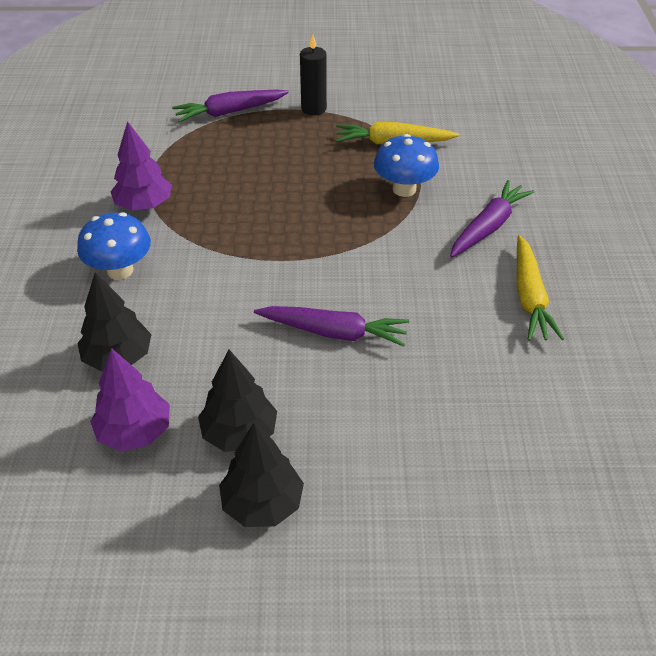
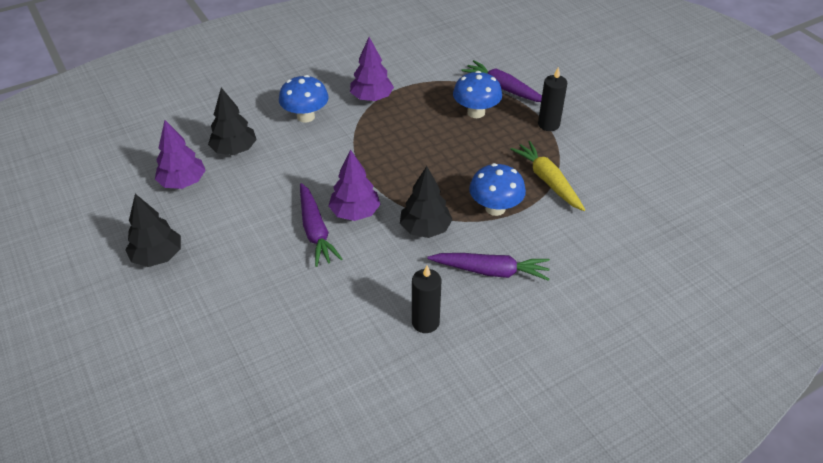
camera: 60 degrees right, 0 degrees up
black tree [198,350,277,452] -> black tree moved to [400,166,452,238]
yellow carrot [516,235,564,341] -> black candle [412,266,442,333]
none -> purple tree [329,149,380,221]
none -> blue mushroom [453,71,502,118]

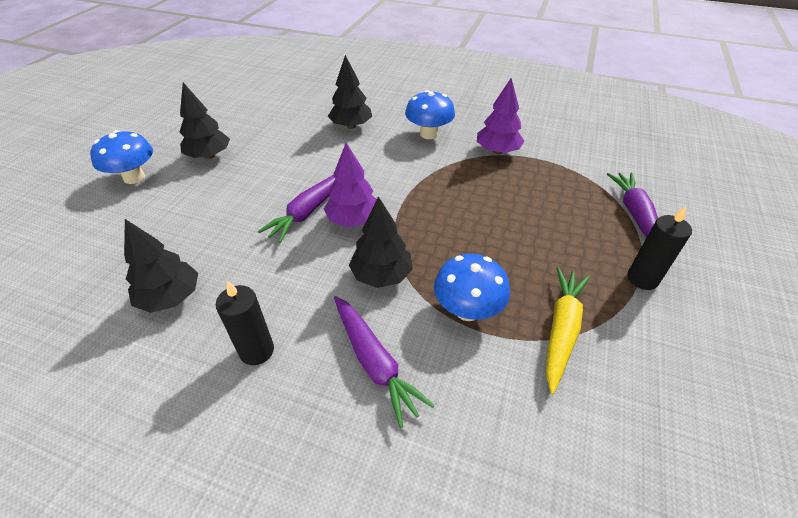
camera: 50 degrees right, 0 degrees up
purple tree [155,120,206,189] -> none
blue mushroom [453,71,502,118] -> blue mushroom moved to [90,130,153,184]
none -> black tree [124,219,198,313]

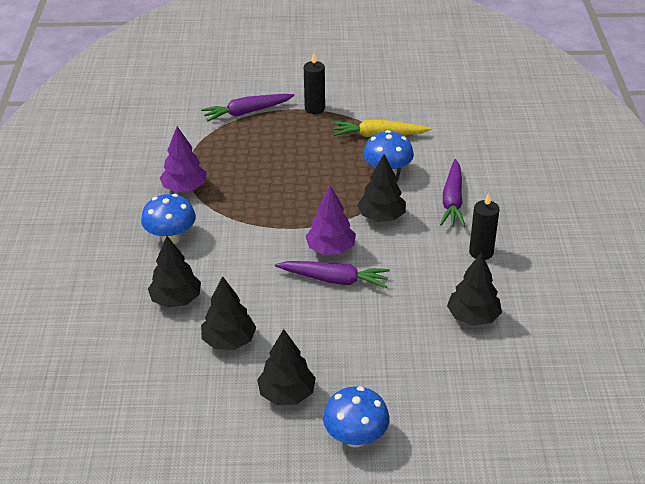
camera: 110 degrees left, 5 degrees down
purple carrot [334,296,435,428] -> purple carrot turned 150 degrees clockwise [440,159,465,227]
none -> black tree [201,276,256,350]

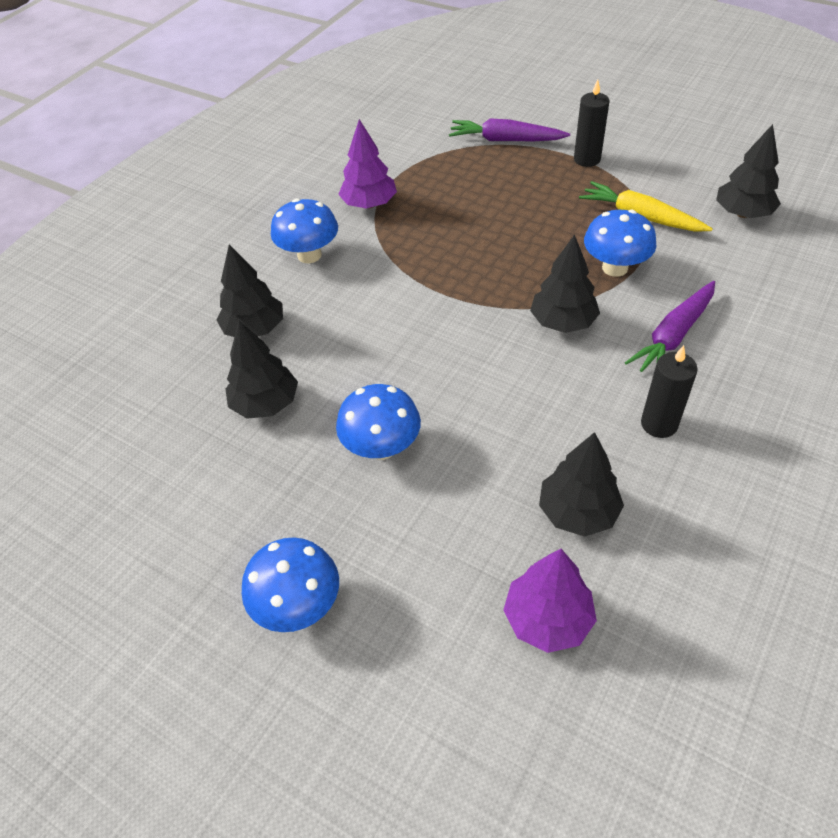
camera: 35 degrees right, 10 degrees up
black tree [257,329,316,405] -> black tree moved to [716,124,781,218]
purple carrot [275,261,390,288] -> none
purple tree [305,185,356,255] -> purple tree moved to [504,549,597,653]
none -> blue mushroom [336,384,421,460]

